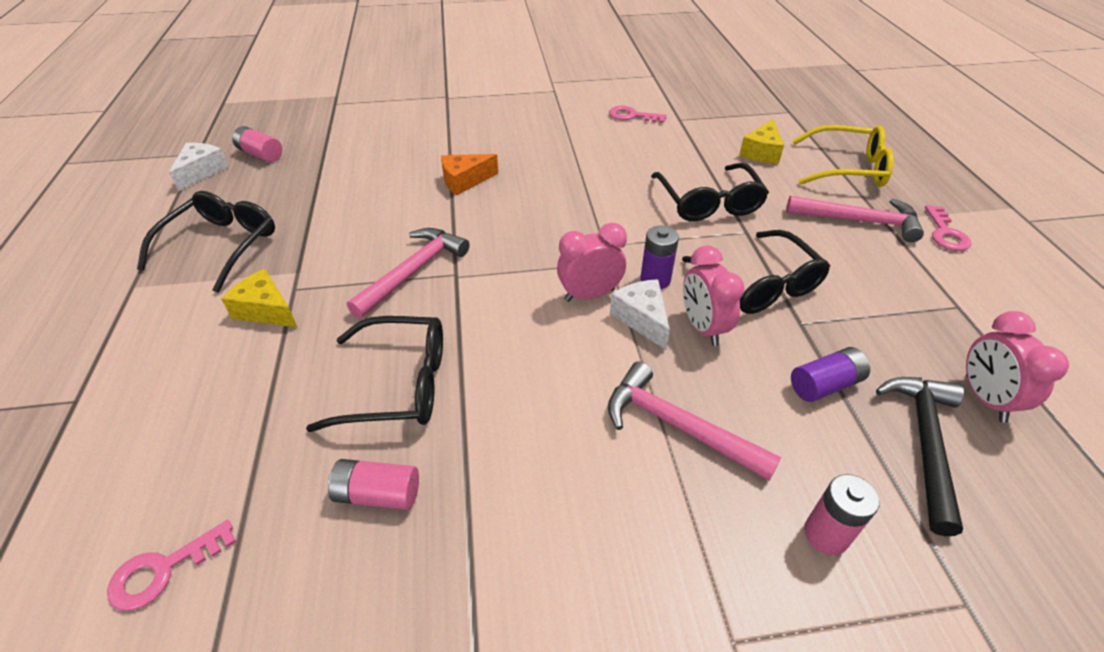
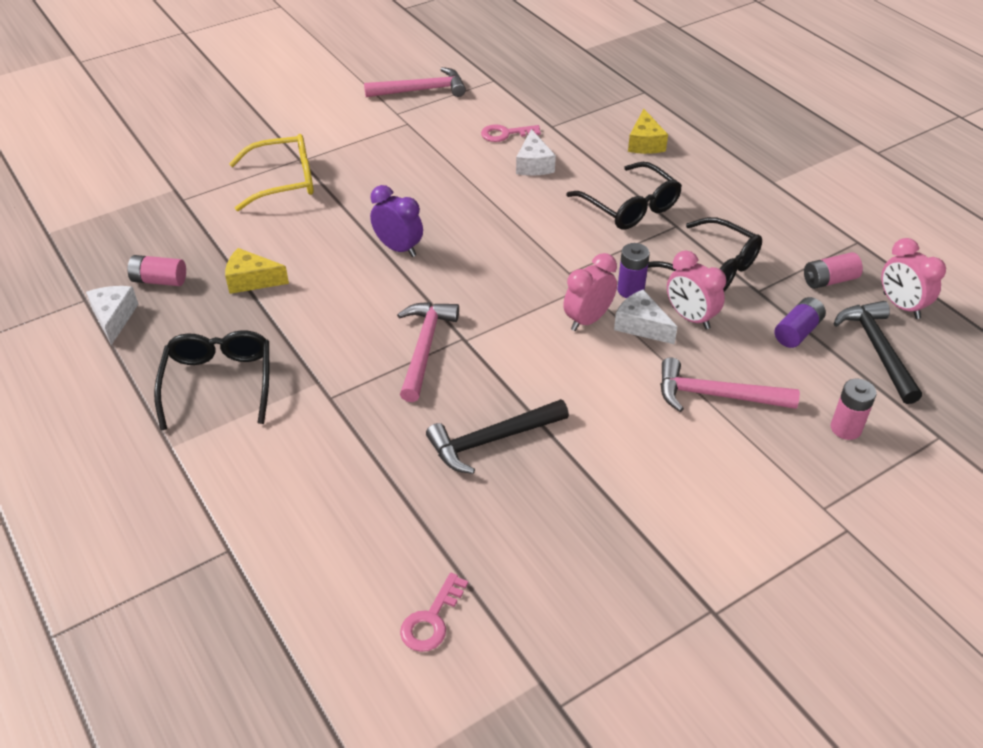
camera: 25 degrees left, 0 degrees up
yellow cheese [221,269,298,328] -> yellow cheese moved to [225,248,289,294]
black glasses [306,316,443,432] -> black hammer [426,399,569,474]
pink battery [328,459,419,510] -> pink battery moved to [804,252,863,289]
orange cheese [441,154,498,196] -> purple clock [370,185,423,257]
pink hammer [786,196,924,242] -> pink hammer moved to [364,67,466,97]
yellow glasses [792,125,894,187] -> yellow glasses moved to [229,134,314,211]
pink key [925,205,971,251] -> none
none -> white cheese [516,129,556,176]

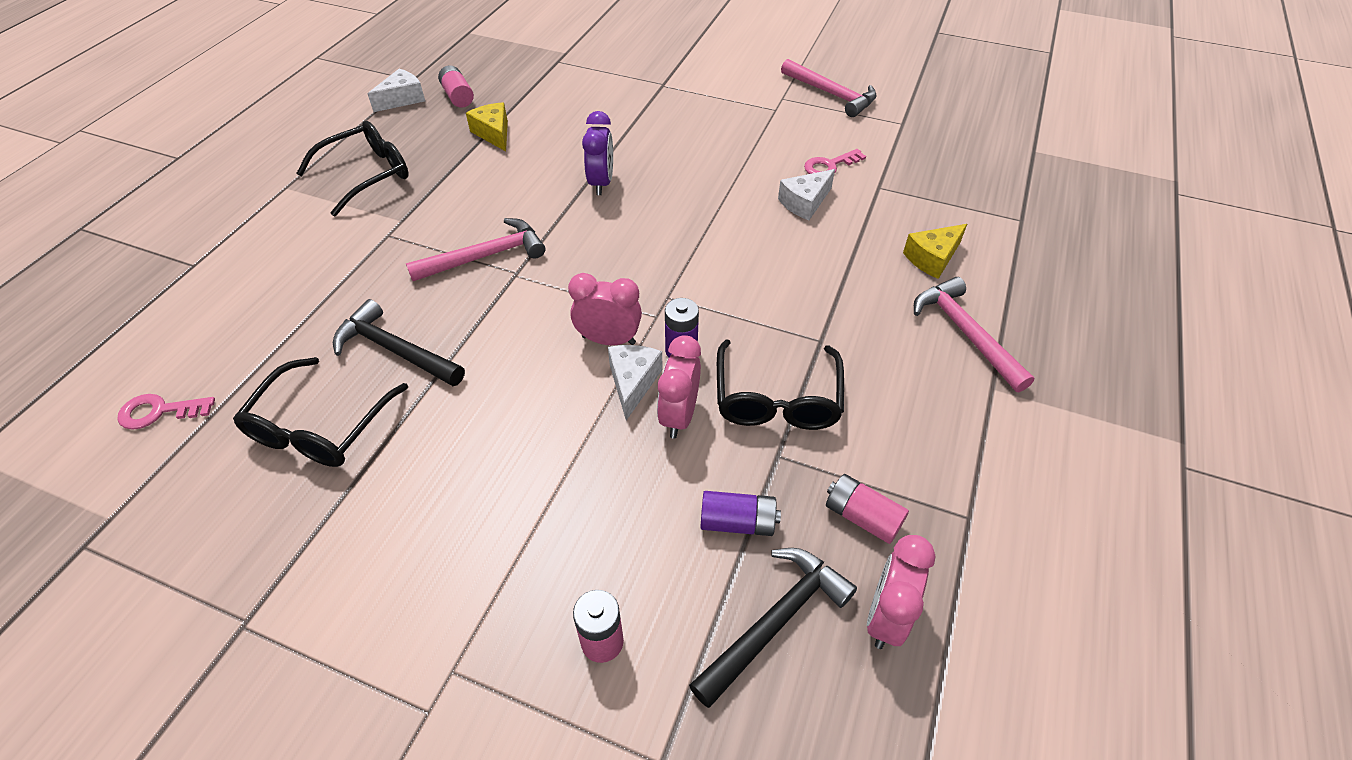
camera: 55 degrees right, 5 degrees up
yellow glasses [229,134,314,211] -> none
pink key [481,124,541,142] -> pink key turned 75 degrees counterclockwise [804,149,866,174]
black glasses [566,162,682,230] -> black glasses moved to [233,357,408,467]
pink hammer [660,357,800,412] -> pink hammer moved to [914,277,1034,392]

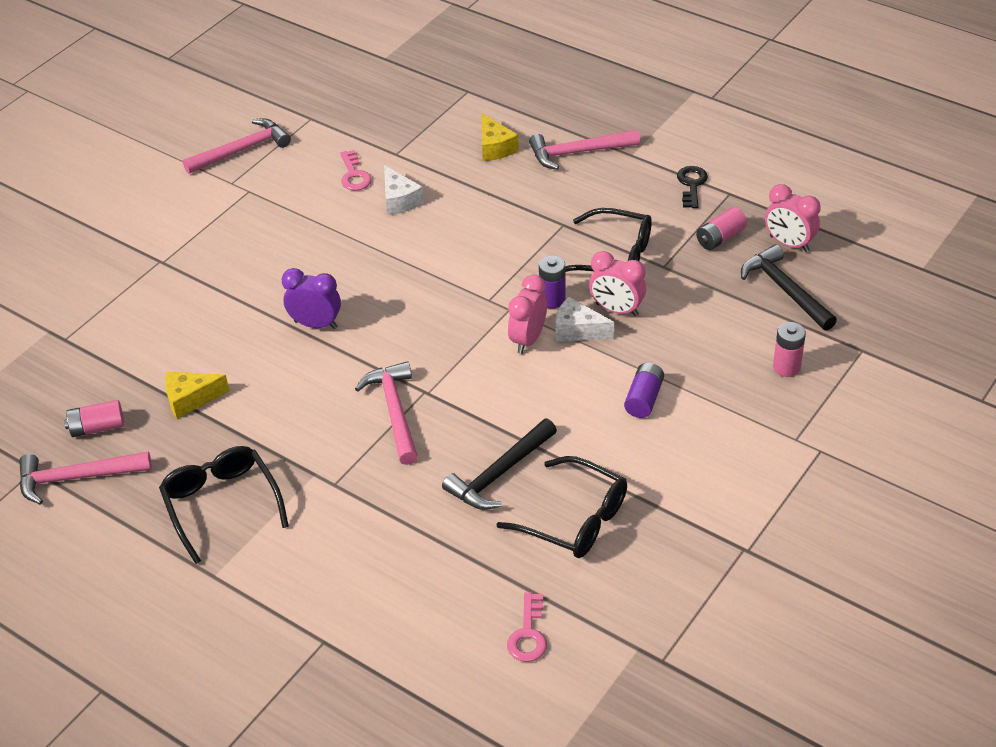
camera: 75 degrees left, 5 degrees down
white cheese [368,69,425,112] -> pink hammer [19,451,152,505]
purple battery [700,491,781,536] -> purple battery moved to [624,363,664,418]
none -> black key [677,166,708,208]

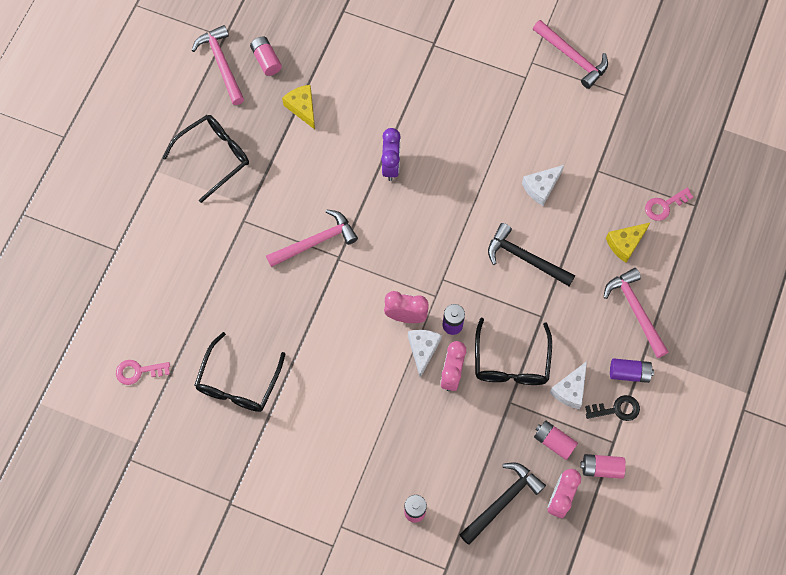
camera: 75 degrees right, 25 degrees up
pink key [340,150,372,191] -> pink key moved to [645,188,693,221]
black hammer [442,419,557,510] -> black hammer moved to [488,223,575,286]
purple battery [624,363,664,418] -> purple battery moved to [610,358,654,383]
none -> white cheese [550,361,587,409]
none -> pink battery [580,454,626,479]

